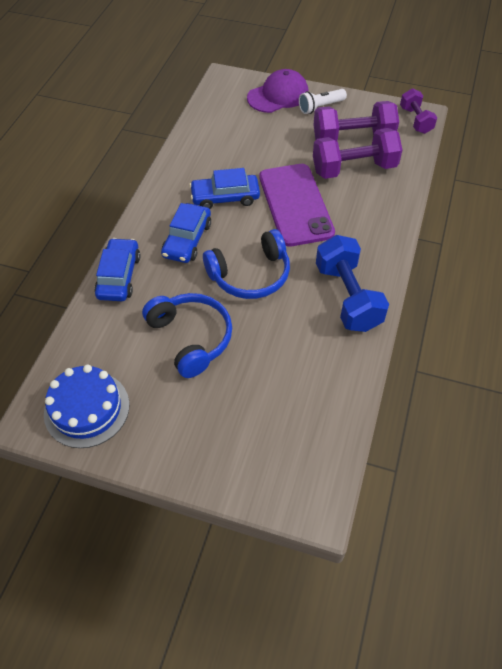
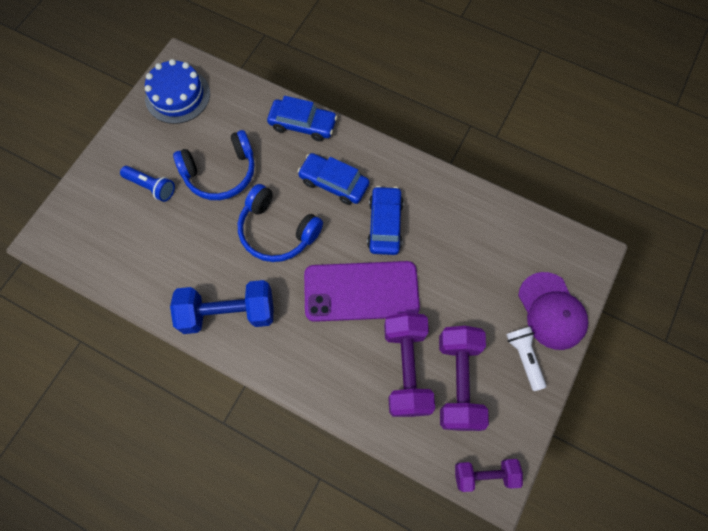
camera: 100 degrees right, 15 degrees up
blue headphones [203,229,290,299] -> blue headphones turned 45 degrees counterclockwise [238,184,323,262]
none -> blue flashlight [120,166,175,202]

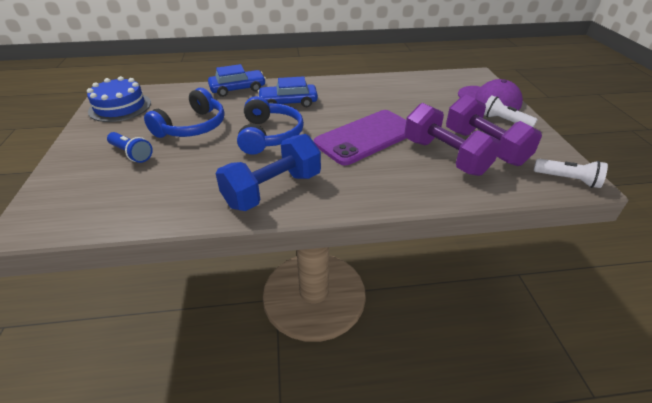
camera: 35 degrees left, 30 degrees down
blue flashlight [120,166,175,202] -> blue flashlight turned 45 degrees clockwise [107,132,153,163]
blue headphones [238,184,323,262] -> blue headphones turned 90 degrees counterclockwise [237,96,304,155]
blue car [367,186,404,255] -> none
purple dumbbell [455,459,523,492] -> white flashlight [534,159,608,188]

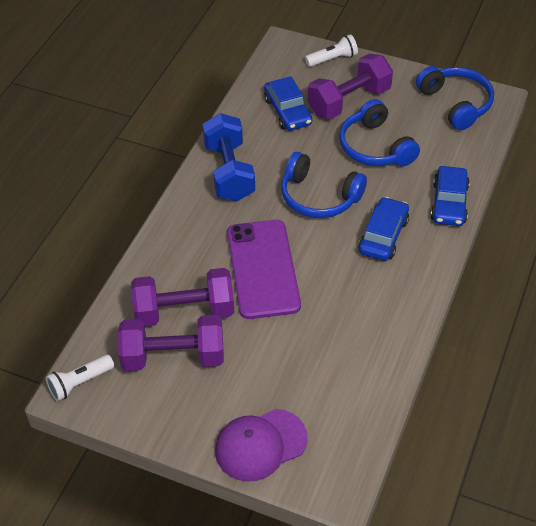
camera: 120 degrees right, 10 degrees up
blue cake [87,76,151,122] -> blue headphones [416,66,494,130]
blue flashlight [107,132,153,163] -> purple dumbbell [308,54,393,119]
white flashlight [484,95,538,127] -> white flashlight moved to [305,34,358,67]
none -> blue car [264,76,312,131]

